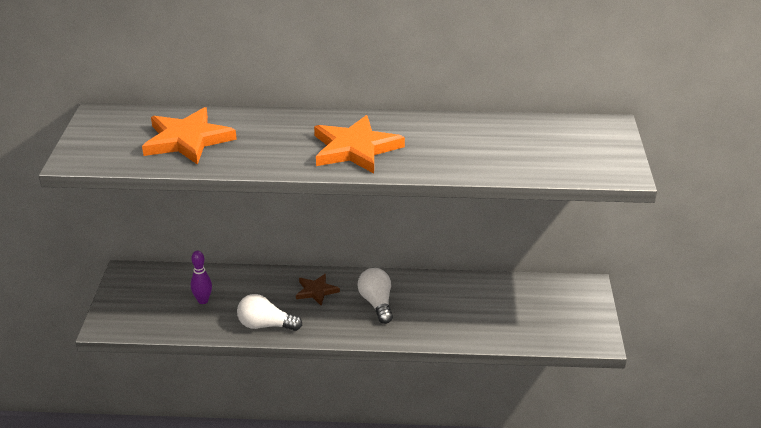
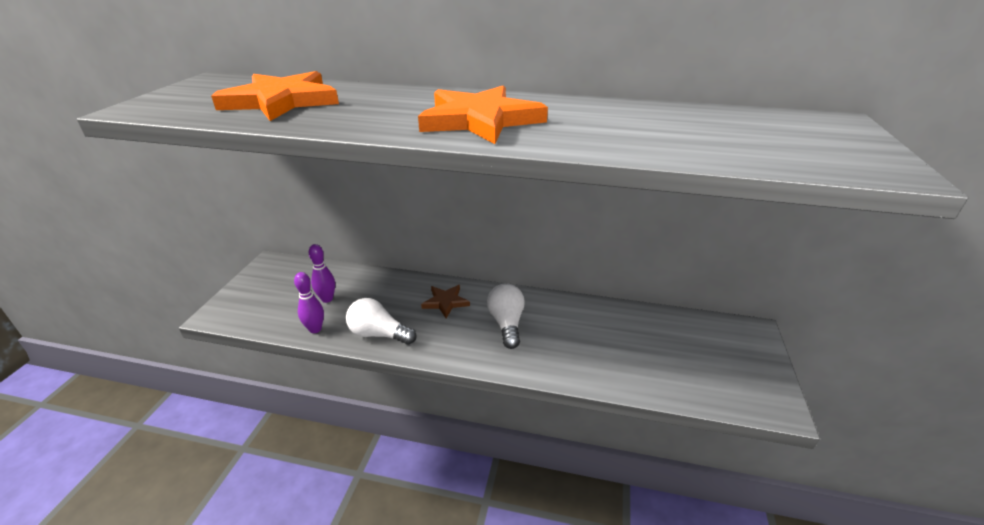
camera: 10 degrees right, 0 degrees up
none -> purple bowling pin [294,272,324,333]

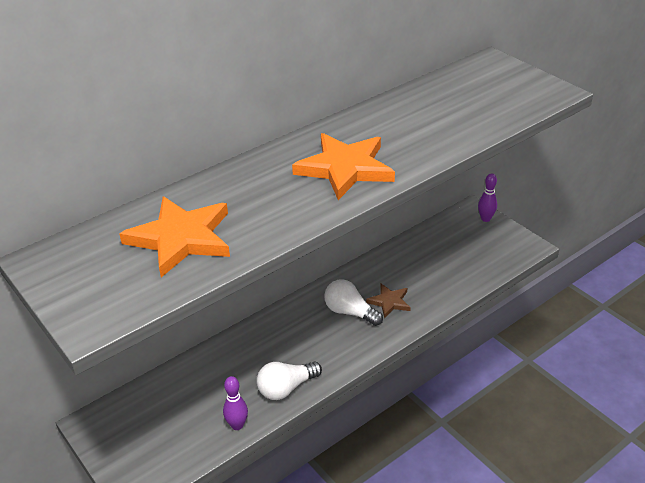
camera: 50 degrees left, 5 degrees up
purple bowling pin [309,244,335,303] -> purple bowling pin moved to [478,173,497,222]
brown star [421,285,470,318] -> brown star moved to [366,284,411,318]

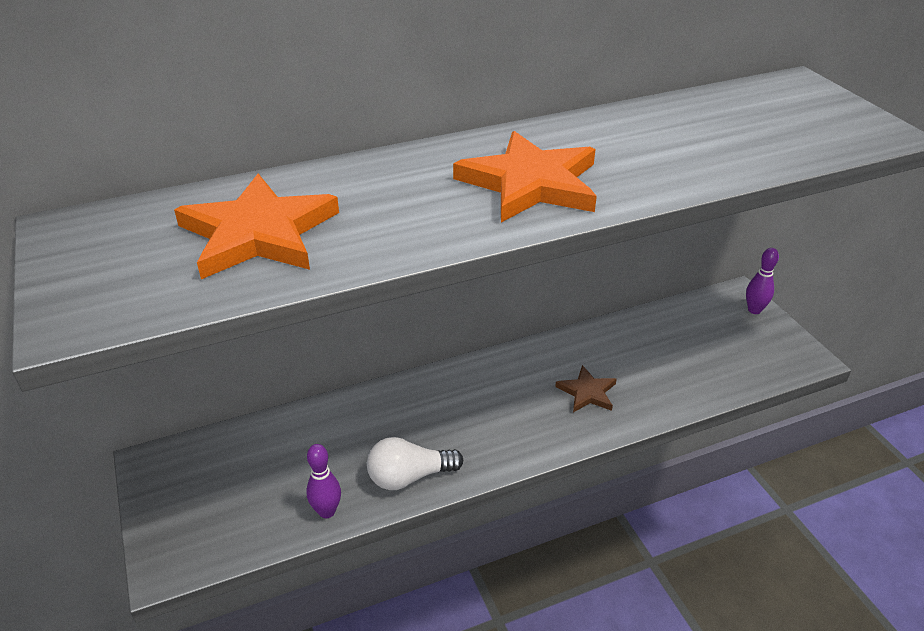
camera: 15 degrees right, 0 degrees up
white light bulb [324,279,383,326] -> none

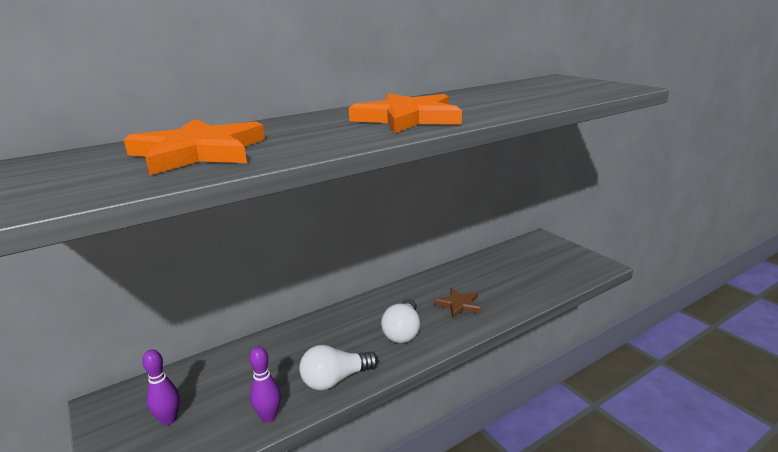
camera: 10 degrees left, 15 degrees down
purple bowling pin [746,248,779,314] -> purple bowling pin moved to [142,350,180,425]
none -> white light bulb [381,299,420,343]

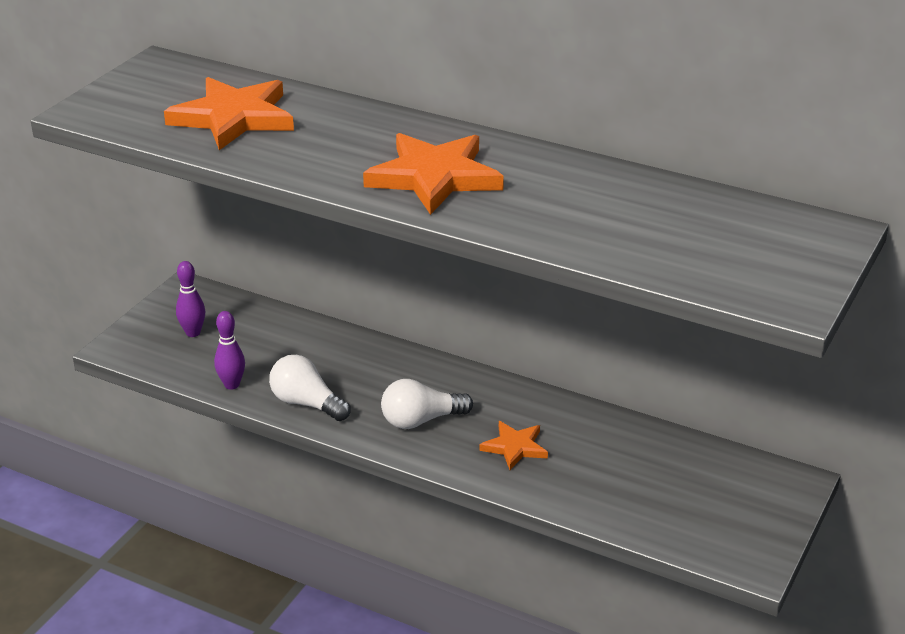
camera: 60 degrees right, 10 degrees up
brown star [434,288,481,318] -> orange star [479,421,548,470]

